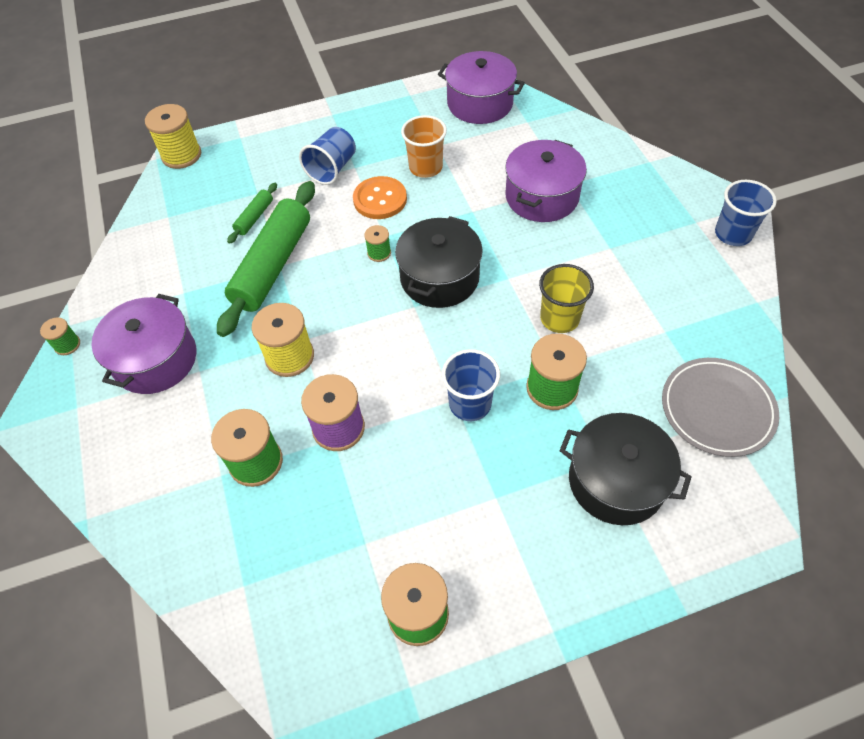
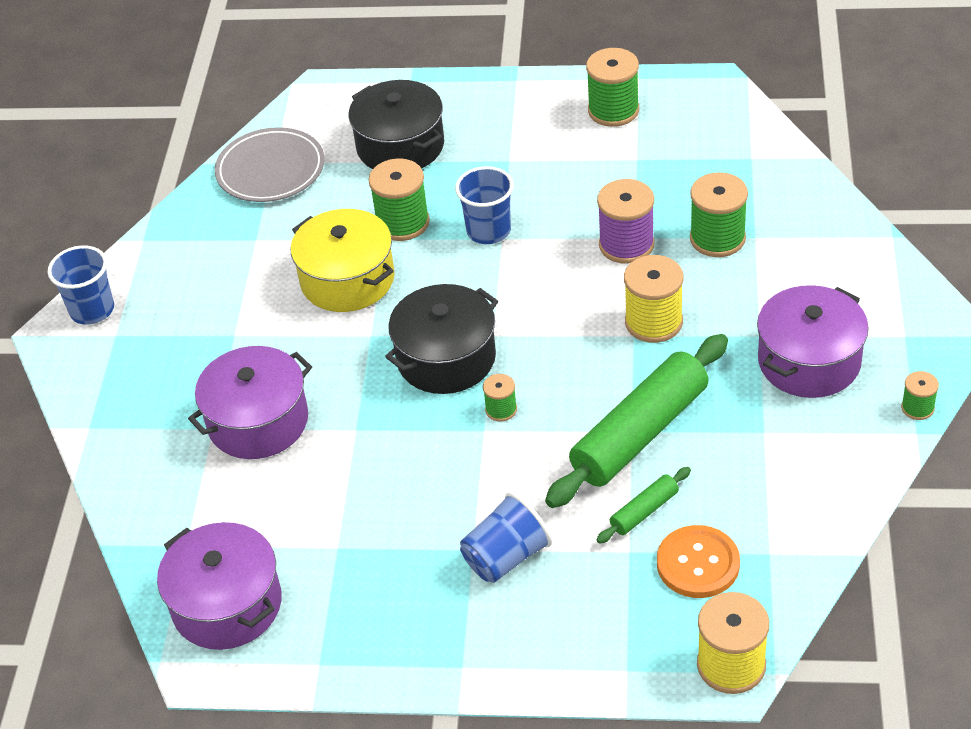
camera: 155 degrees left, 10 degrees down
orange button [353,176,407,219] -> orange button moved to [657,525,740,598]
orange cup [401,115,447,178] -> none
yellow cup [539,264,594,333] -> yellow pot [290,209,395,312]

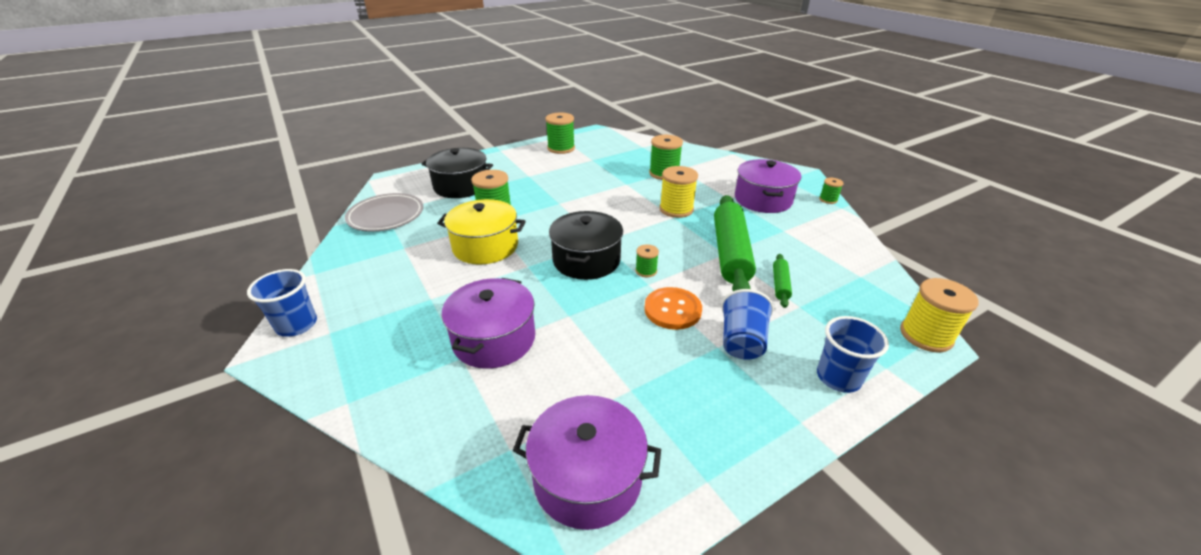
camera: 40 degrees left, 10 degrees down
blue cup [455,166,514,244] -> blue cup moved to [817,316,889,393]
purple spool [597,179,655,264] -> none
orange button [657,525,740,598] -> orange button moved to [644,287,702,330]

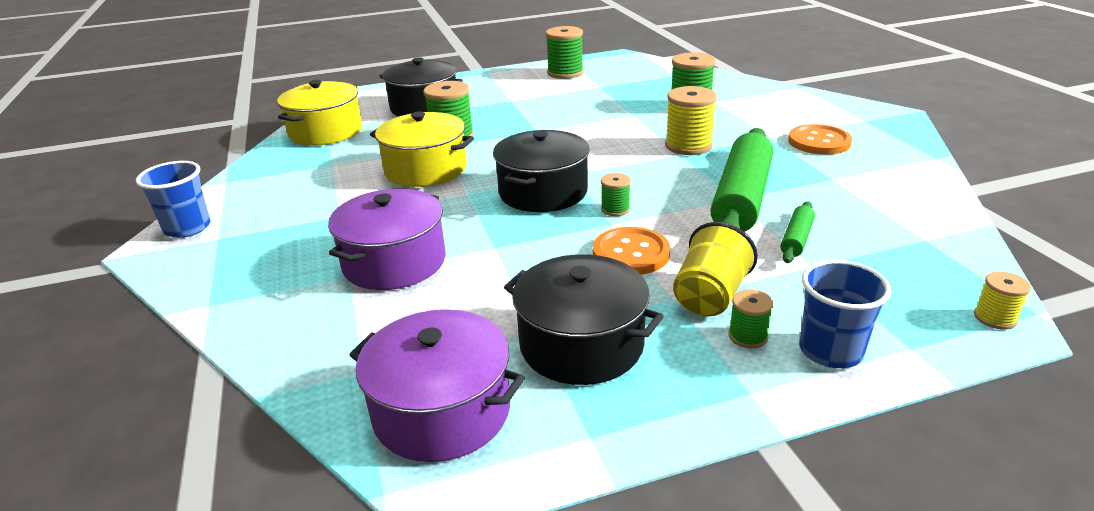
camera: 15 degrees right, 5 degrees down
grey plate [345,193,423,231] -> yellow pot [277,80,362,146]
blue cup [721,289,774,360] -> yellow cup [673,222,758,316]
purple pot [735,159,801,213] -> orange button [788,124,852,155]
green spool [819,178,844,204] -> green spool moved to [728,289,774,348]
yellow spool [900,278,979,353] -> yellow spool [974,272,1031,330], size x0.53
none -> black pot [504,254,664,385]

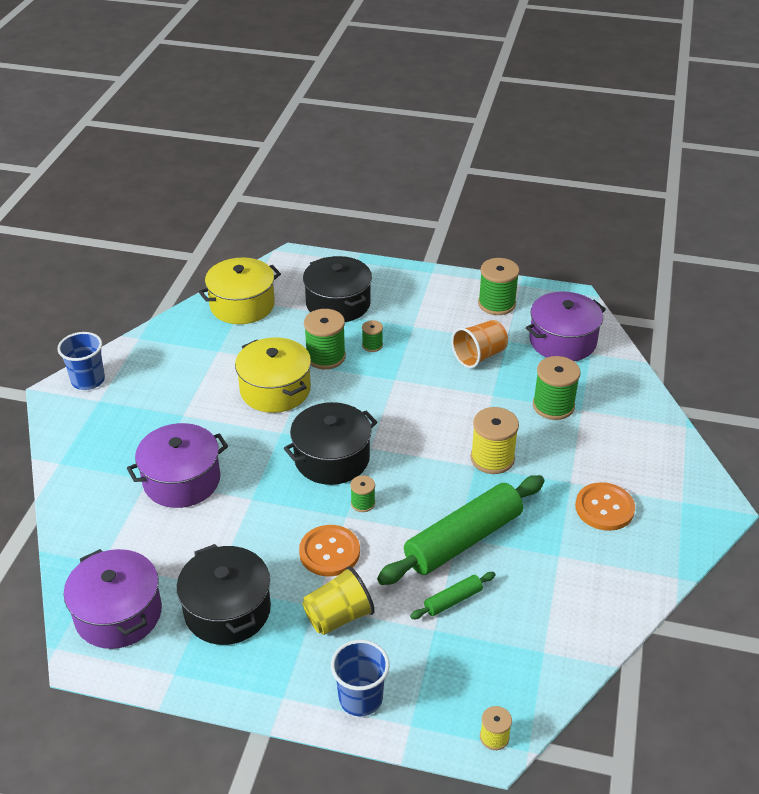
camera: 30 degrees right, 10 degrees up
green spool [728,289,774,348] -> green spool moved to [362,320,383,352]
none -> orange cup [451,320,508,368]
none -> purple pot [526,292,606,361]

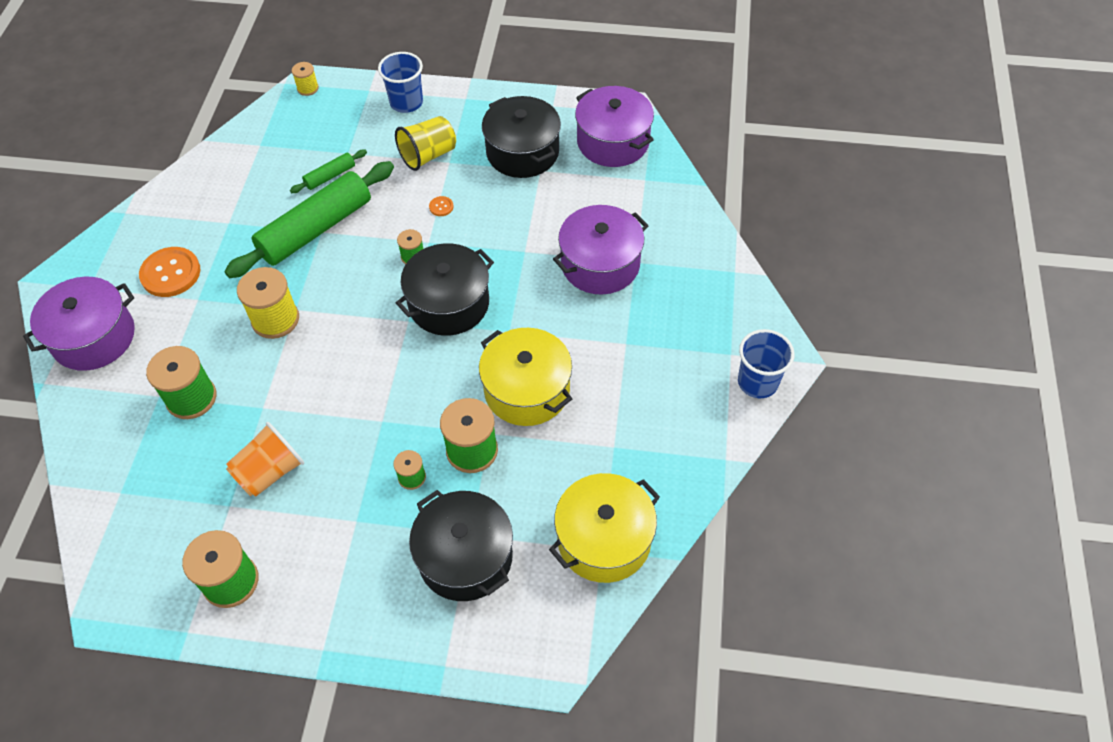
camera: 175 degrees right, 15 degrees up
orange button [299,525,360,576] -> orange button [429,196,454,216], size x0.43
purple pot [526,292,606,361] -> purple pot moved to [23,277,135,371]

